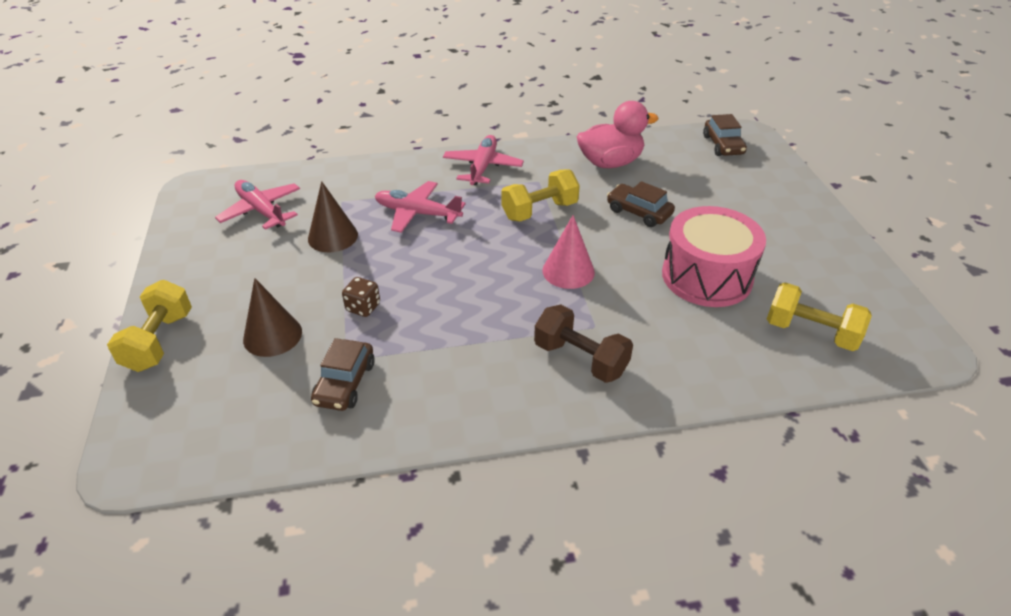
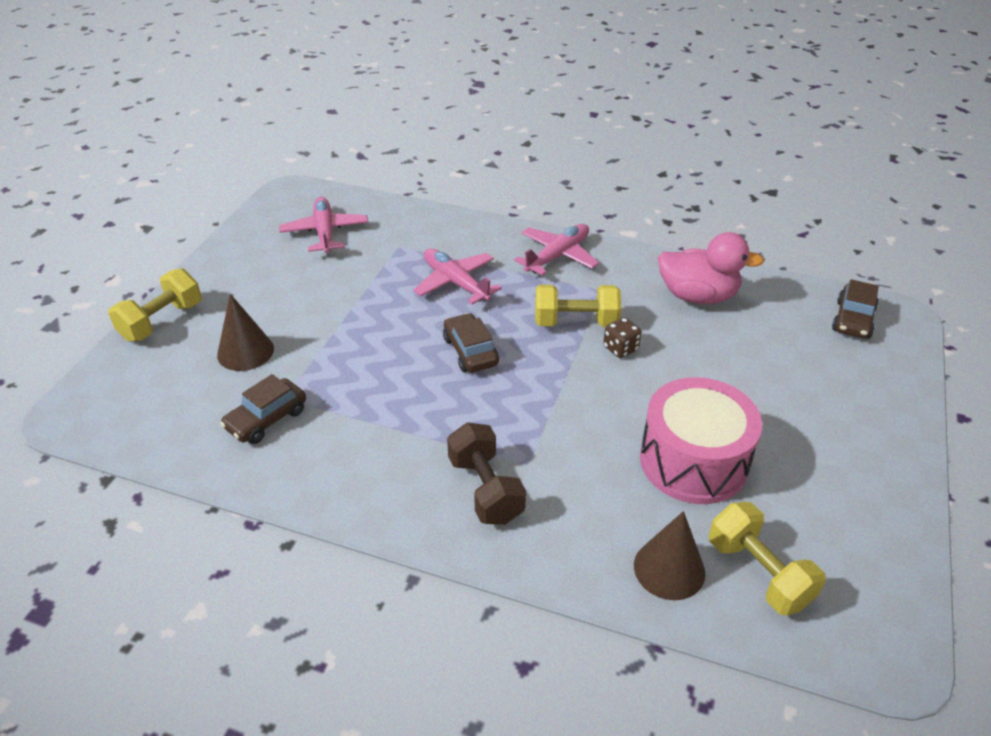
camera: 30 degrees right, 0 degrees up
brown cone [308,181,358,252] -> brown cone moved to [634,511,705,600]
brown dice [342,277,380,317] -> brown dice moved to [603,317,642,358]
pink cone [542,215,595,289] -> none
brown car [607,181,675,227] -> brown car moved to [443,313,499,372]

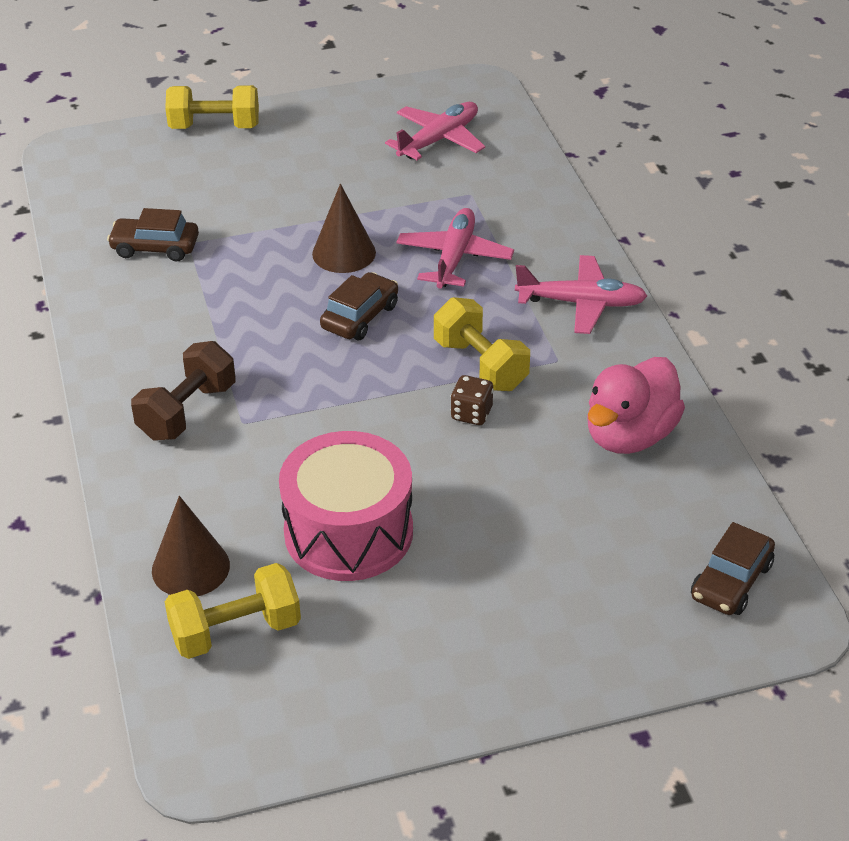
camera: 55 degrees right, 0 degrees up
brown cone [217,294,274,371] -> brown cone moved to [312,184,376,273]
pink duck [658,232,764,304] -> pink duck turned 60 degrees clockwise [587,357,685,454]
yellow dumbbell [709,502,826,616] -> yellow dumbbell turned 45 degrees clockwise [165,563,301,659]
brown car [832,279,879,339] -> brown car turned 45 degrees counterclockwise [691,522,775,615]

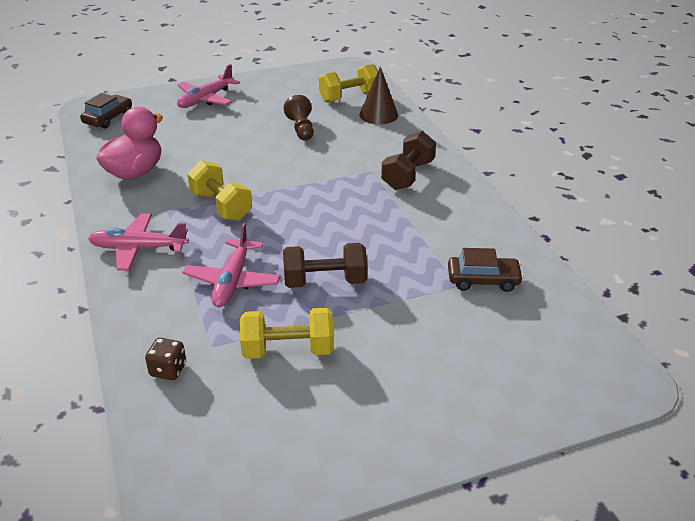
camera: 175 degrees right, 5 degrees down
yellow dumbbell [165,85,259,129] -> yellow dumbbell moved to [240,308,334,359]
pink drum [279,431,413,581] -> brown pawn [283,95,314,141]
brown cone [312,184,376,273] -> brown dumbbell [283,243,368,288]
brown car [320,272,398,340] -> none
pink plane [385,102,485,160] -> pink plane moved to [177,64,240,108]
brown dice [450,375,494,425] -> brown dice moved to [145,338,186,380]

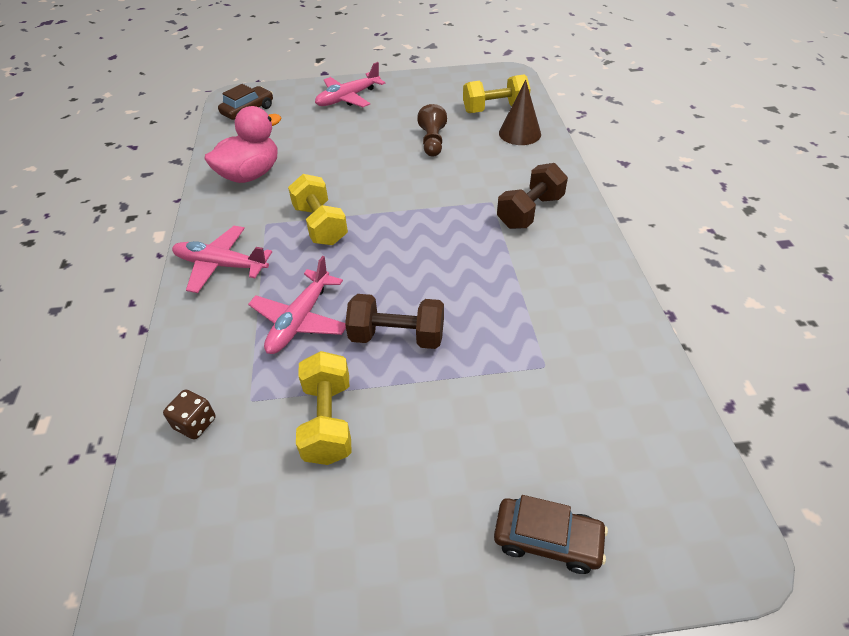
camera: 15 degrees right, 10 degrees up
yellow dumbbell [240,308,334,359] -> yellow dumbbell turned 75 degrees clockwise [296,351,352,465]
brown car [448,248,524,292] -> brown car moved to [494,495,608,574]

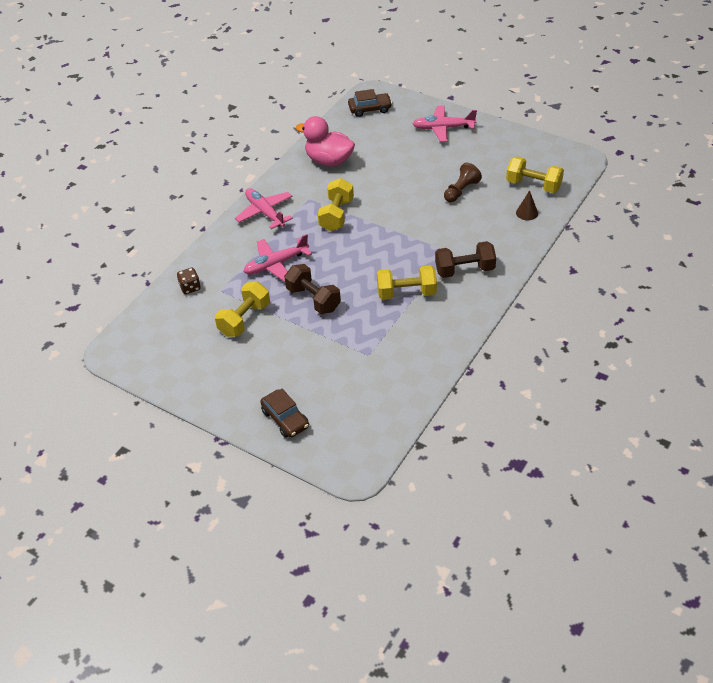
camera: 40 degrees right, 0 degrees up
pink duck [204,106,281,183] -> pink duck turned 150 degrees counterclockwise [296,116,355,166]
brown cone [499,80,541,145] -> brown cone [516,190,538,220], size x0.63
none -> yellow dumbbell [377,265,437,300]

